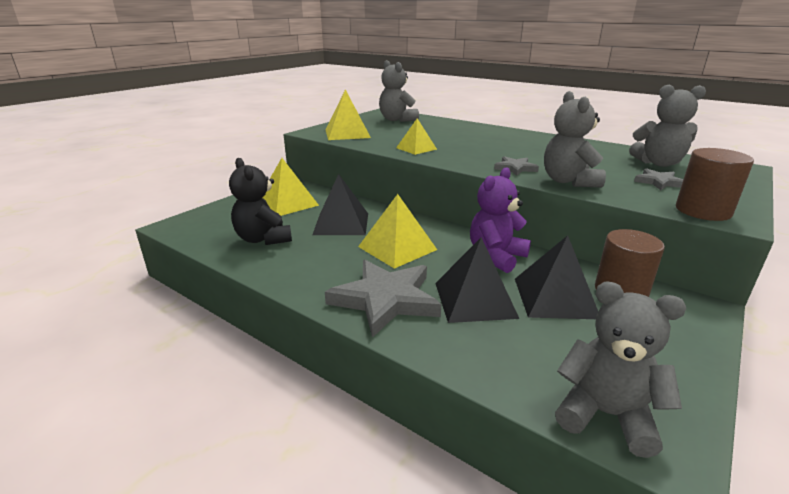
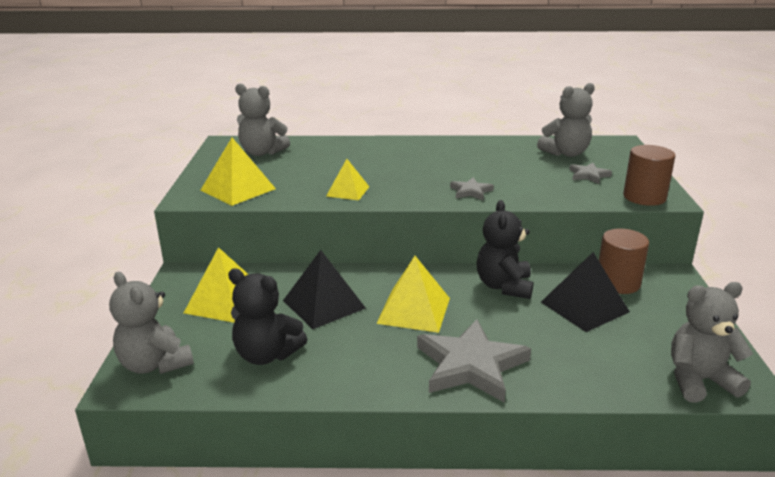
camera: 35 degrees left, 0 degrees up
black pyramid [435,237,519,323] -> none
purple teddy bear [470,167,531,273] -> black teddy bear [477,200,533,299]
grey teddy bear [544,91,606,187] -> grey teddy bear moved to [109,272,194,374]

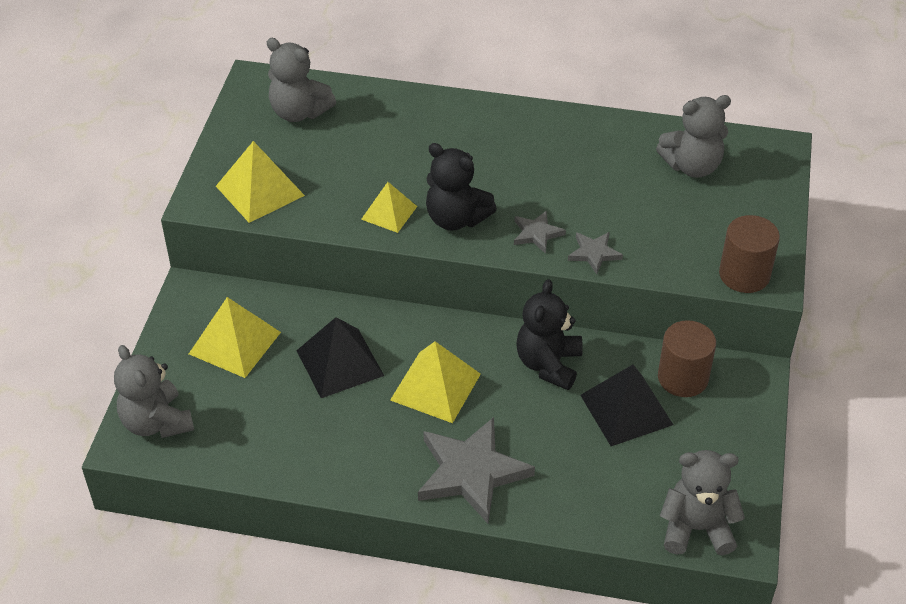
camera: 10 degrees right, 20 degrees up
black teddy bear [228,268,308,365] -> black teddy bear moved to [426,143,497,231]
grey star [569,163,612,184] -> grey star moved to [568,232,623,274]

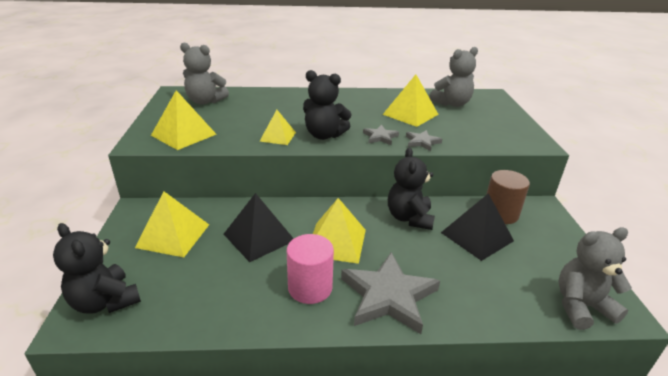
camera: 15 degrees left, 15 degrees down
grey teddy bear [114,345,194,438] -> black teddy bear [53,223,141,314]
brown cylinder [719,215,780,293] -> none
none -> pink cylinder [287,234,334,304]
none -> yellow pyramid [382,74,439,127]

